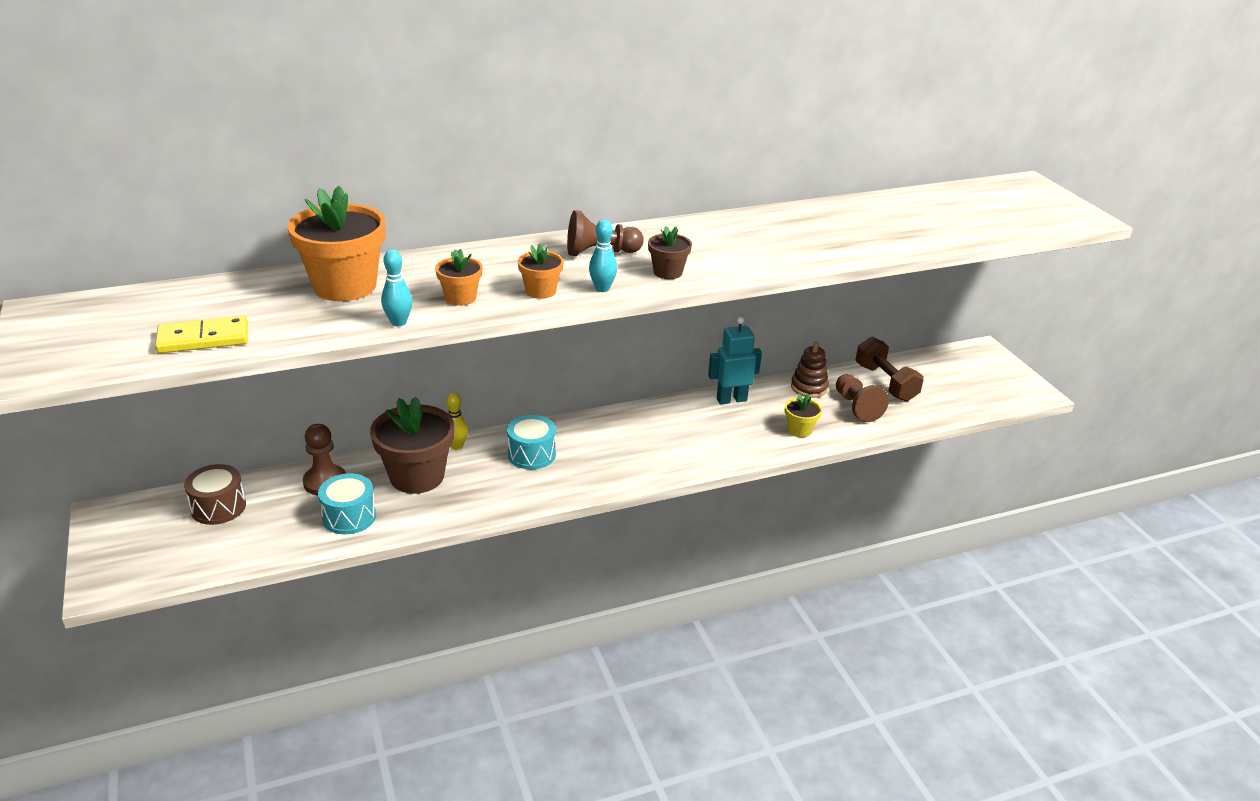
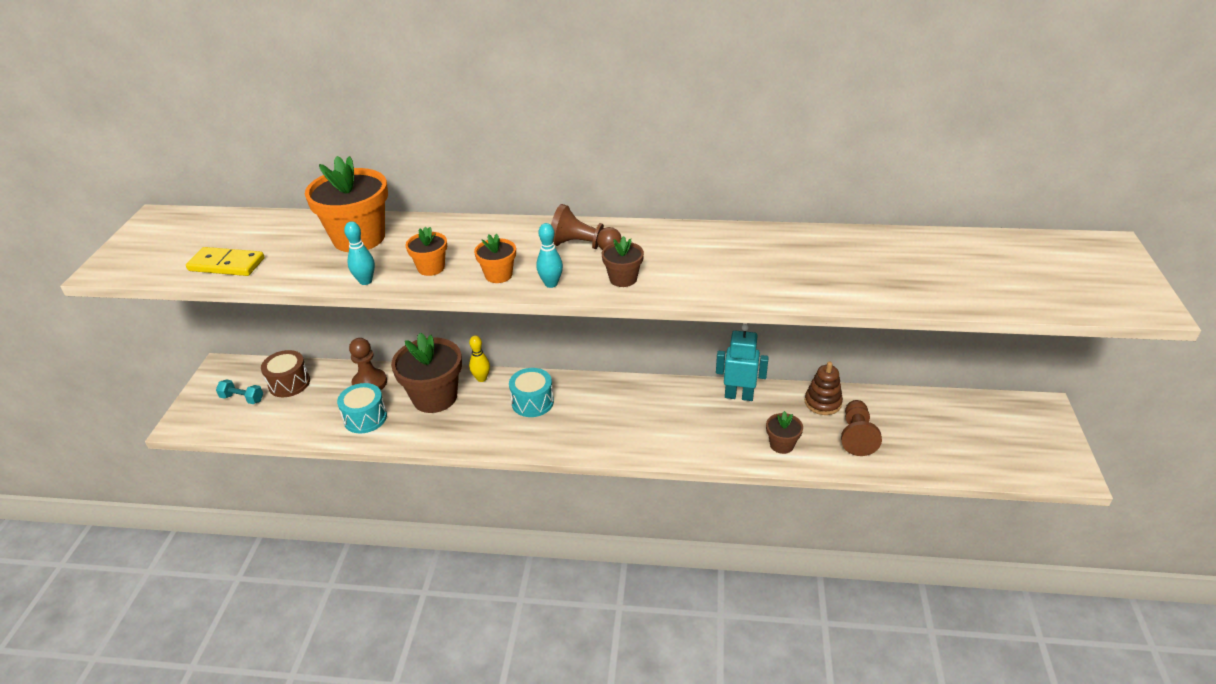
camera: 30 degrees right, 5 degrees up
yellow flower pot [785,393,822,438] -> brown flower pot [766,411,803,454]
brown dumbbell [856,337,924,401] -> none
none -> turquoise dumbbell [216,379,263,404]

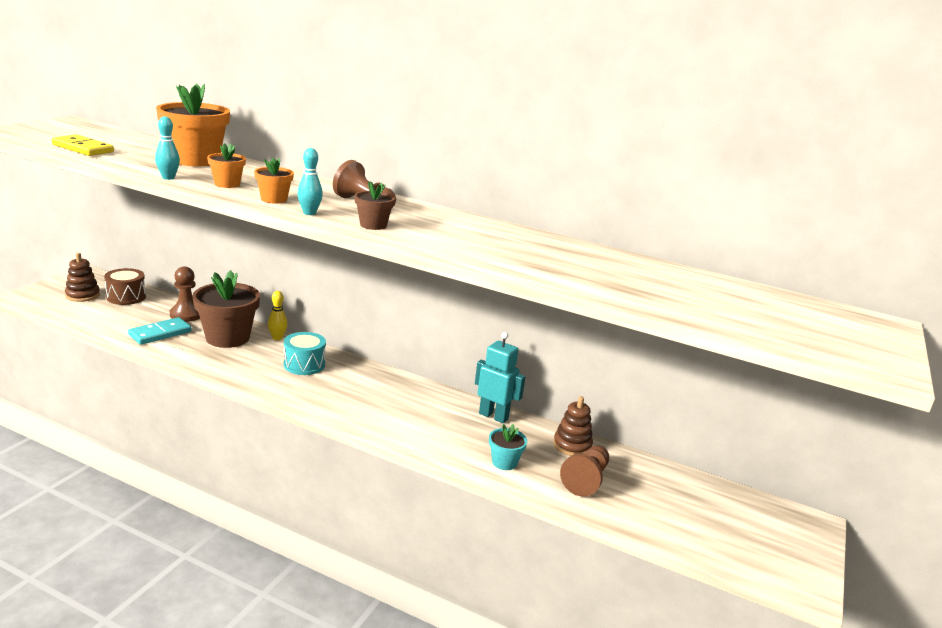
camera: 15 degrees right, 15 degrees down
turquoise dumbbell [216,379,263,404] -> brown stacking toy [65,253,100,302]
turquoise drum [337,383,387,433] -> turquoise domino [128,317,192,345]
brown flower pot [766,411,803,454] -> turquoise flower pot [489,424,527,470]

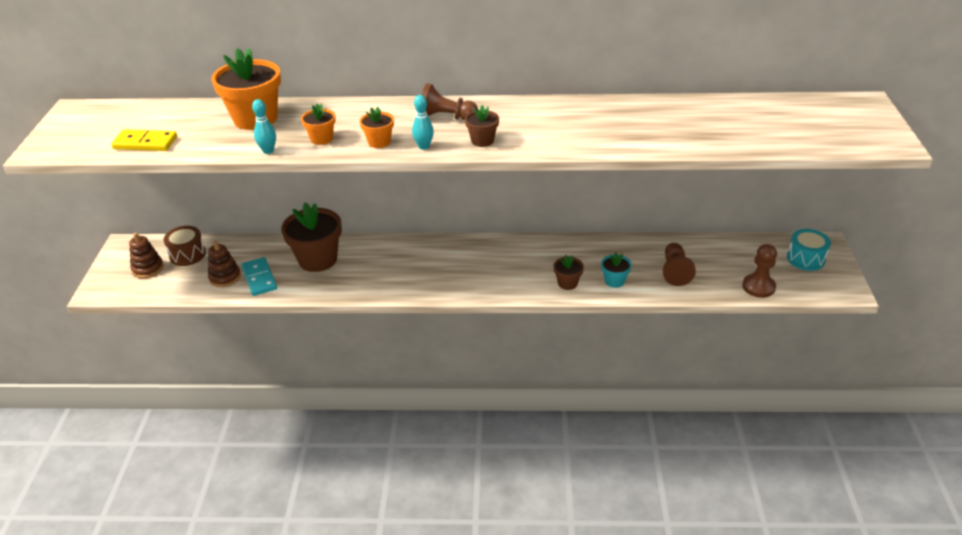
camera: 20 degrees left, 15 degrees up
turquoise domino [128,317,192,345] -> turquoise domino turned 45 degrees counterclockwise [241,257,277,296]
brown pawn [170,267,200,322] -> brown pawn moved to [742,244,777,298]
yellow bowling pin [268,291,288,340] -> none
turquoise drum [284,332,326,375] -> turquoise drum moved to [787,229,831,271]
turquoise robot [475,332,525,423] -> none
brown stacking toy [553,396,593,456] -> brown stacking toy moved to [208,241,241,287]
none -> brown flower pot [554,255,584,290]

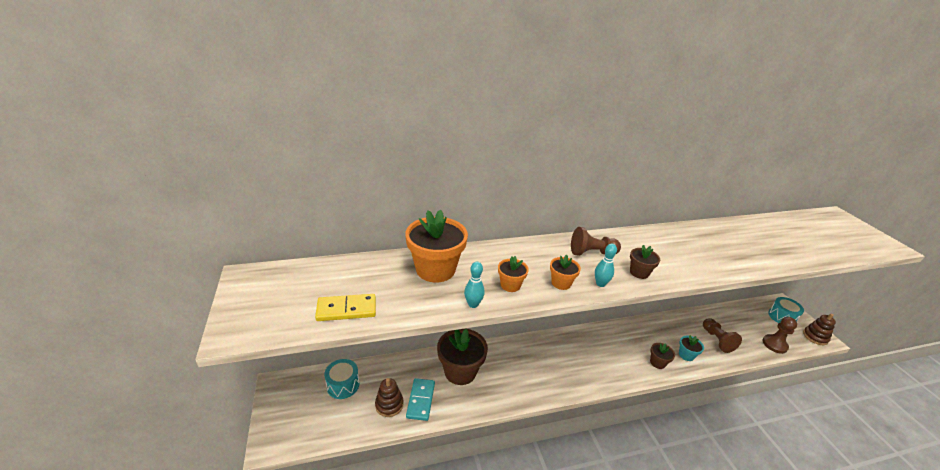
camera: 20 degrees left, 5 degrees down
brown stacking toy [129,232,164,278] -> brown stacking toy moved to [803,313,836,345]
brown drum [164,226,206,266] -> turquoise drum [324,359,359,399]
turquoise domino [241,257,277,296] -> turquoise domino turned 45 degrees clockwise [406,378,435,421]

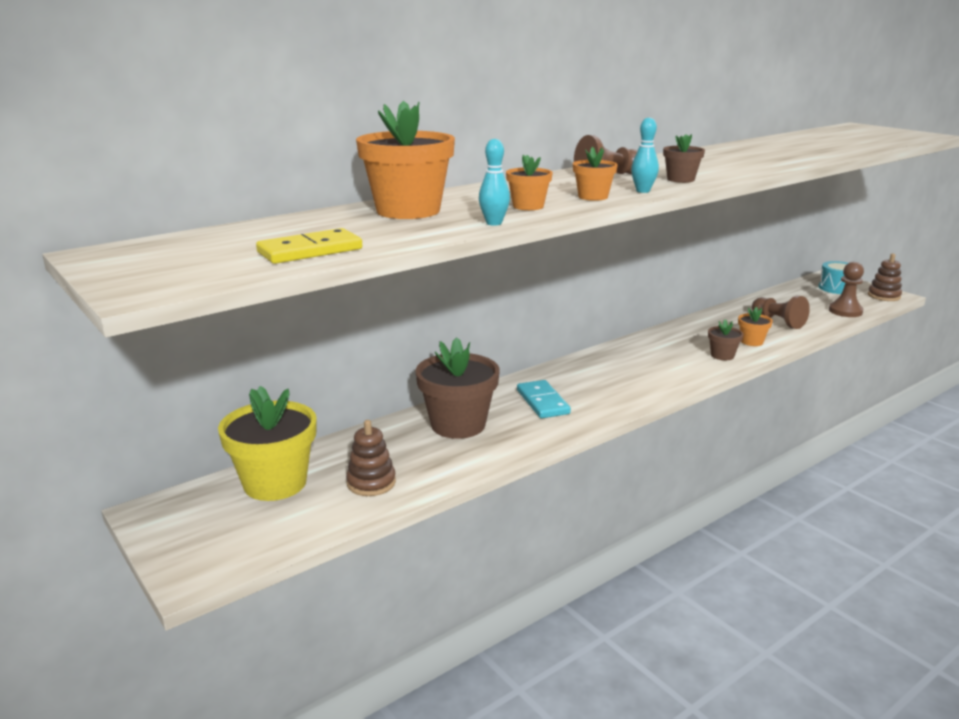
camera: 20 degrees left, 10 degrees down
turquoise drum [324,359,359,399] -> yellow flower pot [218,386,317,501]
turquoise domino [406,378,435,421] -> turquoise domino moved to [517,380,571,418]
turquoise flower pot [679,335,704,361] -> orange flower pot [738,307,773,346]

